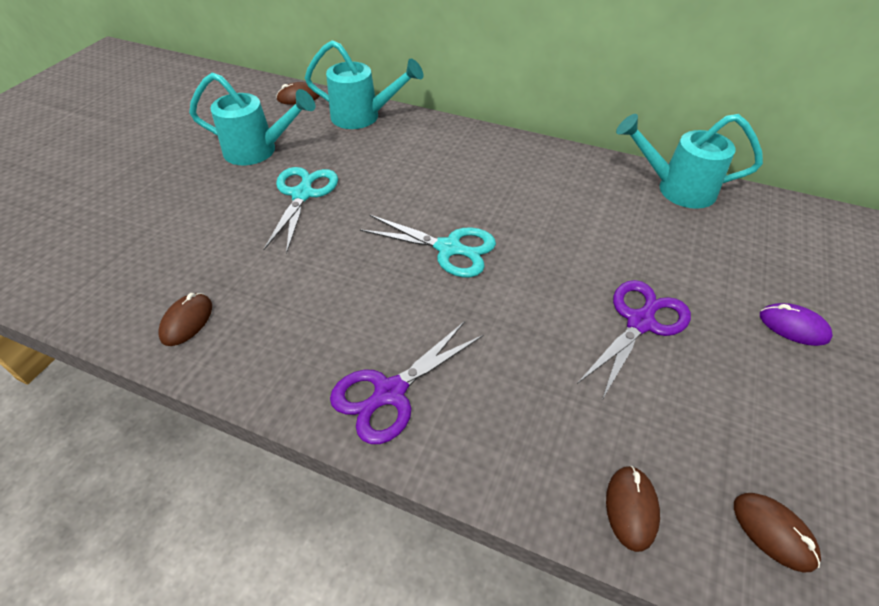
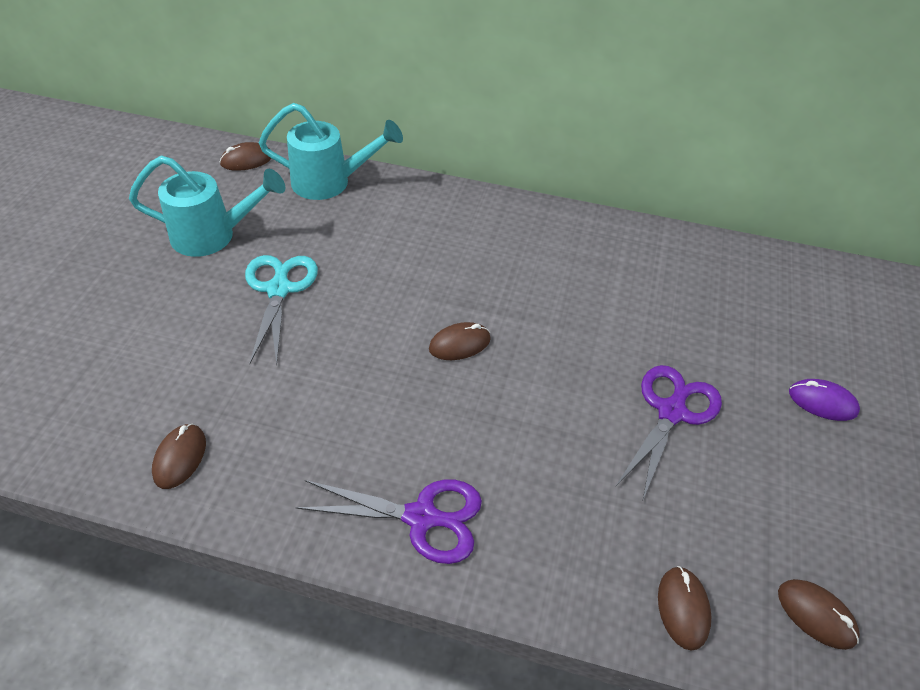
camera: 10 degrees left, 0 degrees up
purple scissors [330,321,483,444] -> purple scissors turned 120 degrees counterclockwise [296,479,482,564]
turquoise scissors [360,215,496,277] -> brown mouse [429,322,491,360]
turquoise watering can [616,114,763,209] -> none

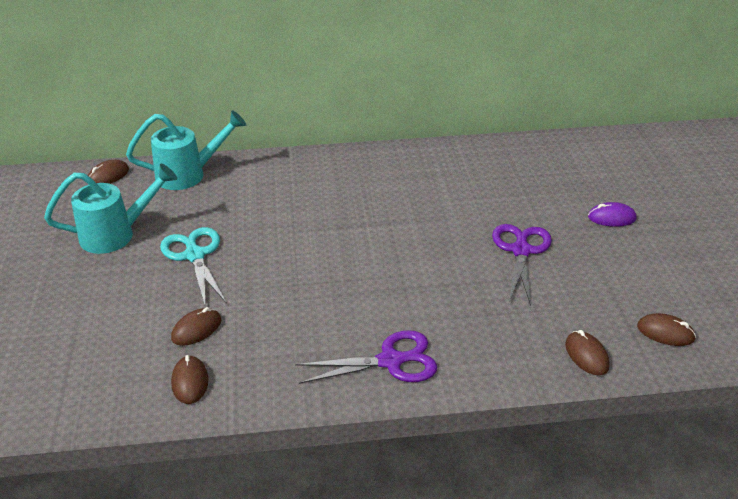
camera: 20 degrees left, 10 degrees down
brown mouse [429,322,491,360] -> brown mouse moved to [171,307,221,346]

